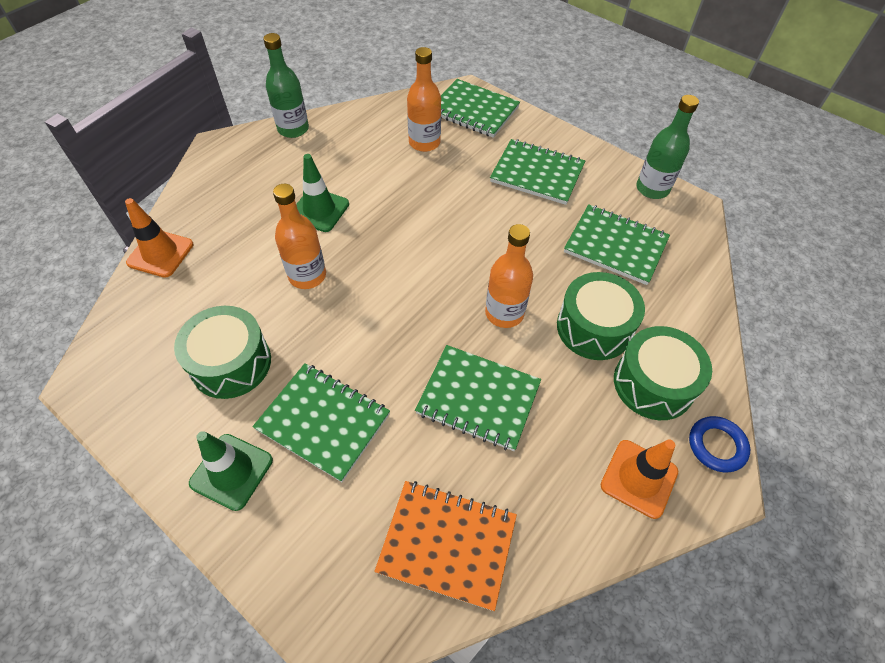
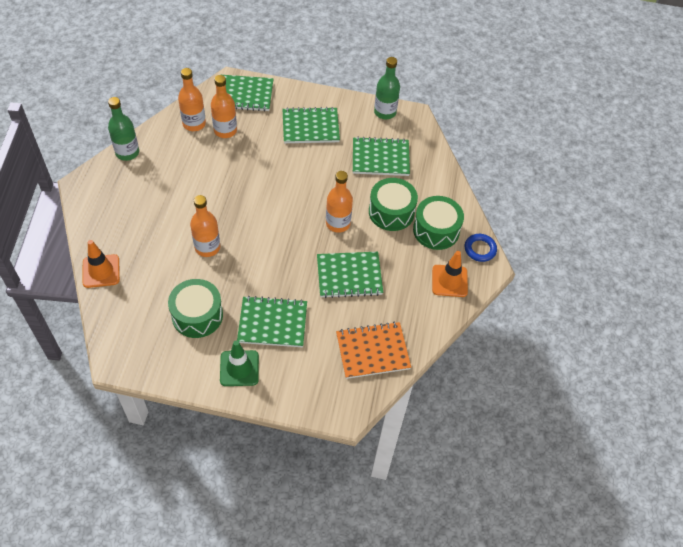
camera: 30 degrees left, 0 degrees up
green traffic cone [296,154,349,232] -> none
none -> orange bottle [178,68,206,131]

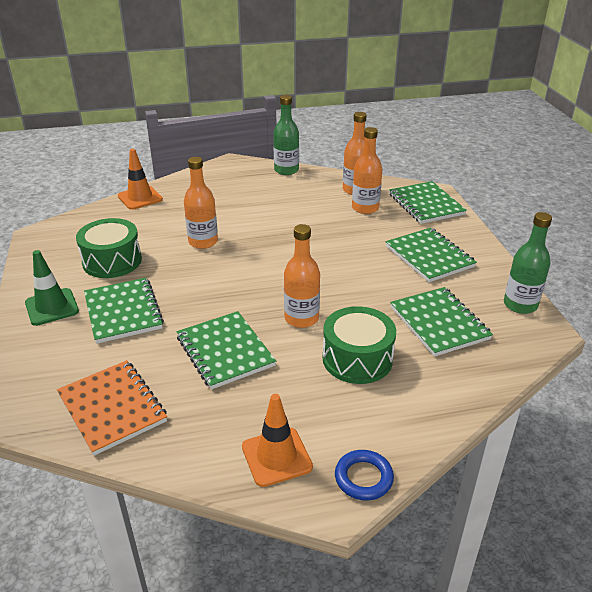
camera: 70 degrees right, 20 degrees down
green drum [413,196,464,250] -> none

